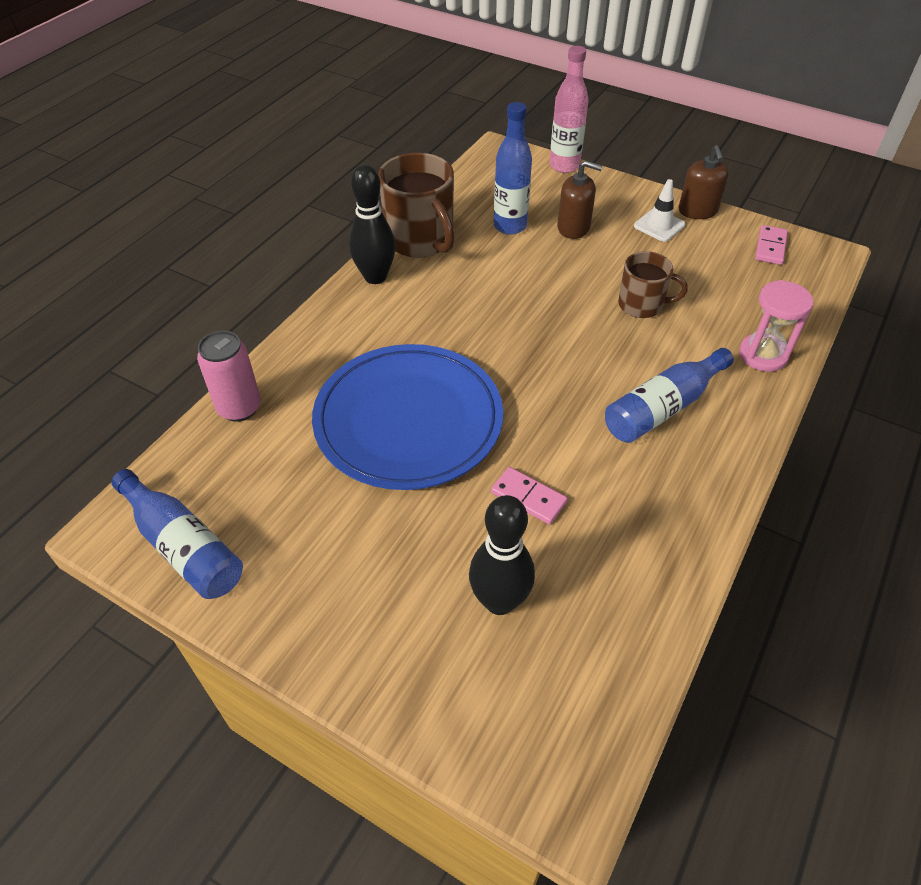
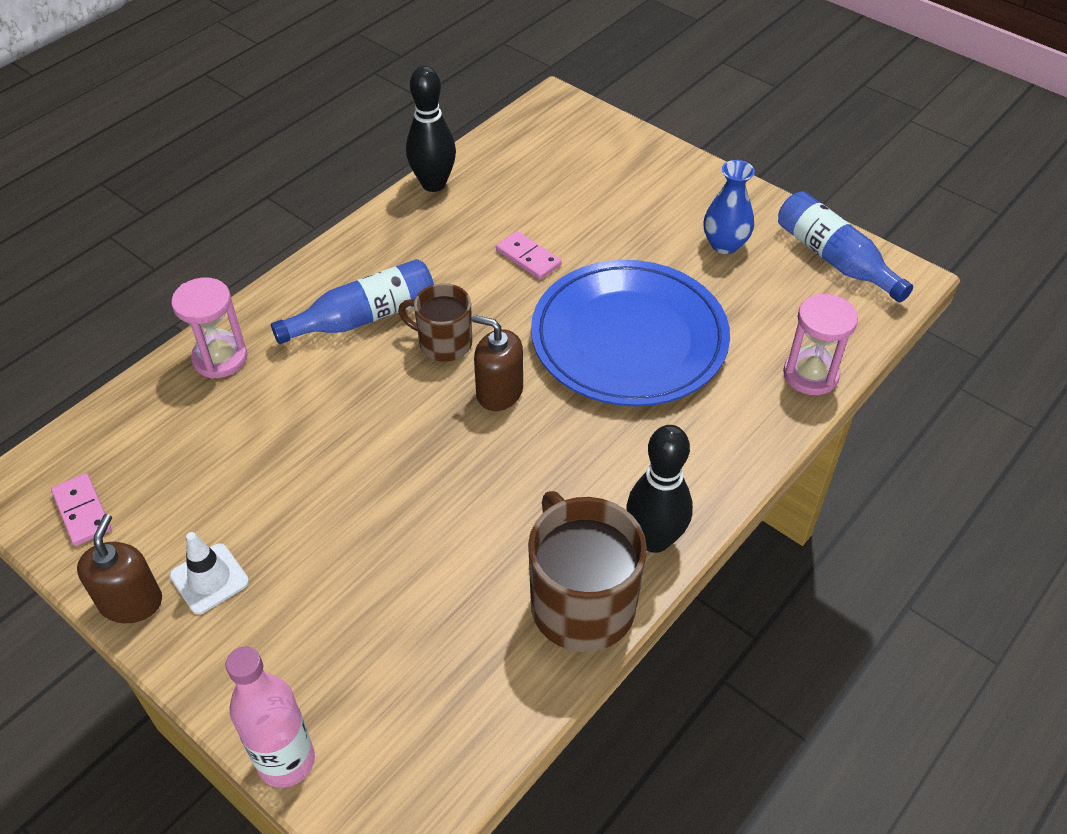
camera: 170 degrees left, 0 degrees up
pink can [197,331,261,422] -> pink hourglass [783,294,858,395]
black bowling pin [469,495,535,615] -> black bowling pin moved to [406,66,456,192]
blue bottle [494,102,532,235] -> none
brown soap dispenser [557,160,602,239] -> brown soap dispenser moved to [472,315,523,411]
brown mug [618,251,688,318] -> brown mug moved to [398,283,472,362]
pink domino [755,225,788,265] -> pink domino turned 60 degrees counterclockwise [51,473,111,546]
none -> blue vase [704,160,755,254]

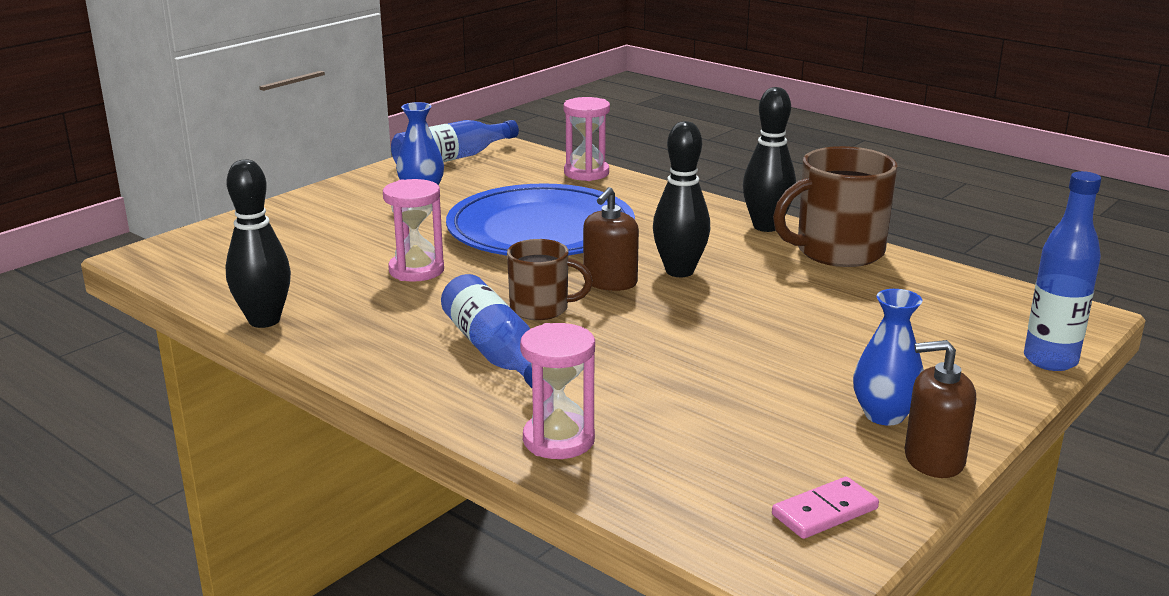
camera: 90 degrees left, 25 degrees down
white traffic cone [170,532,249,614] -> blue vase [853,289,924,426]
pink bottle [226,646,315,788] -> blue bottle [1024,171,1101,371]
brown mug [398,283,472,362] -> brown mug turned 105 degrees counterclockwise [507,239,593,320]
pink domino [496,231,561,280] -> pink hourglass [383,179,444,282]
none -> black bowling pin [653,121,711,277]

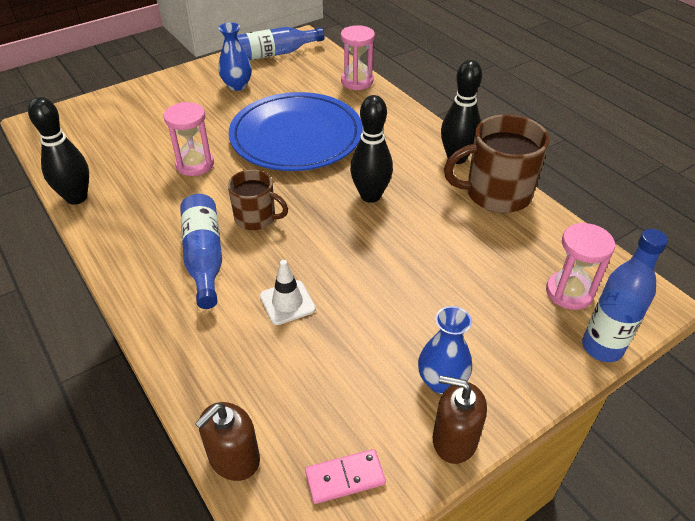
camera: 15 degrees right, 20 degrees up
pink hourglass [520,323,595,459] -> pink hourglass moved to [546,222,615,310]
brown soap dispenser [583,187,639,291] -> brown soap dispenser moved to [195,402,260,481]
none -> white traffic cone [260,260,316,325]

